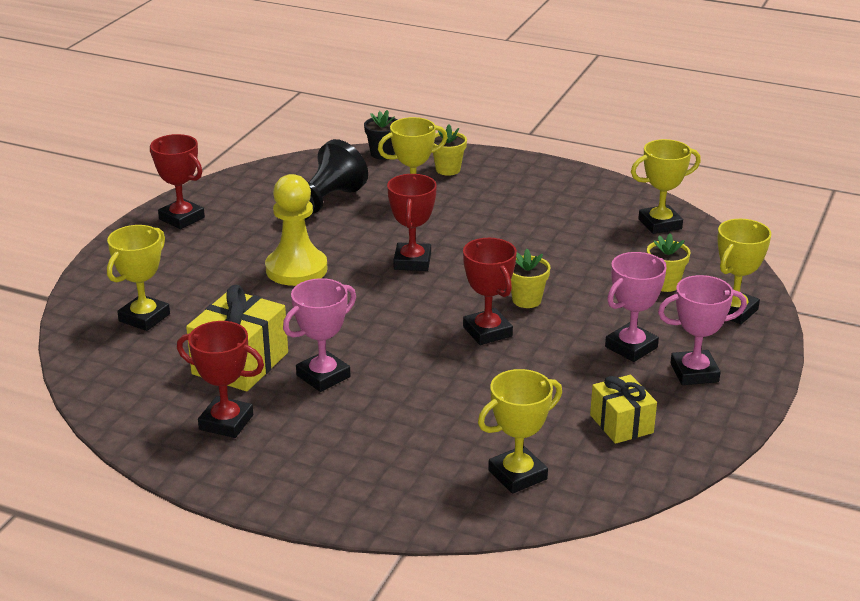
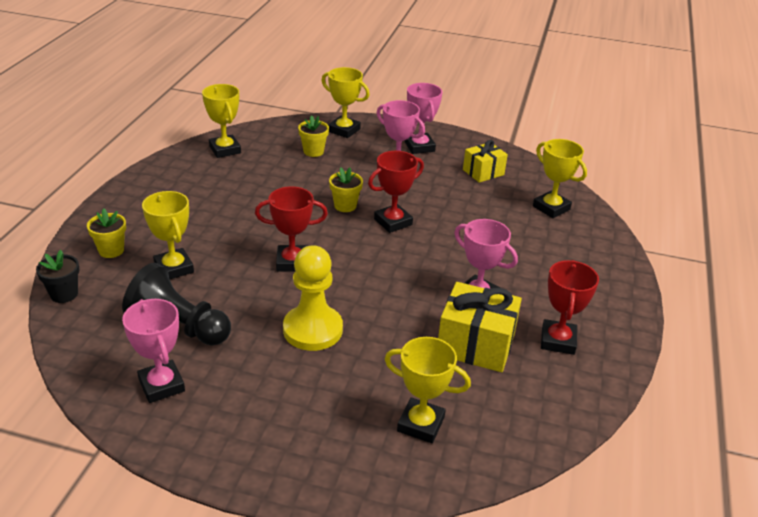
camera: 100 degrees left, 5 degrees up
red trophy [150,134,205,229] -> none
none -> pink trophy [122,299,185,403]

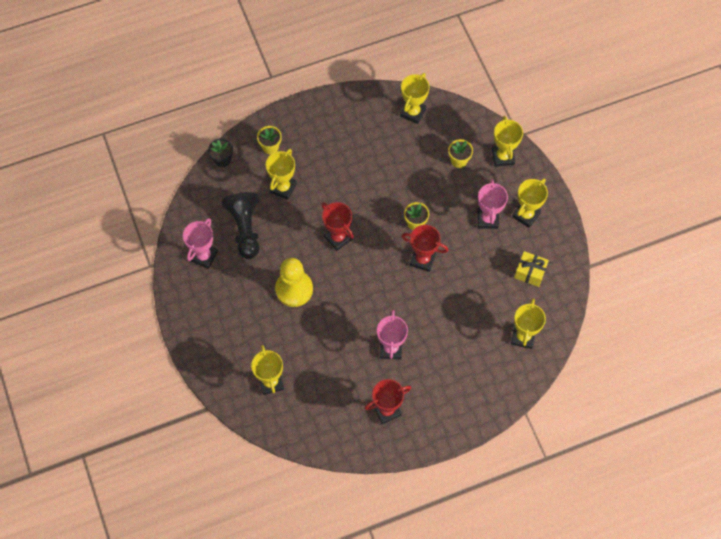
camera: 55 degrees right, 30 degrees up
pink trophy [405,83,442,154] -> yellow trophy [512,178,548,228]
yellow gift [438,282,522,372] -> none

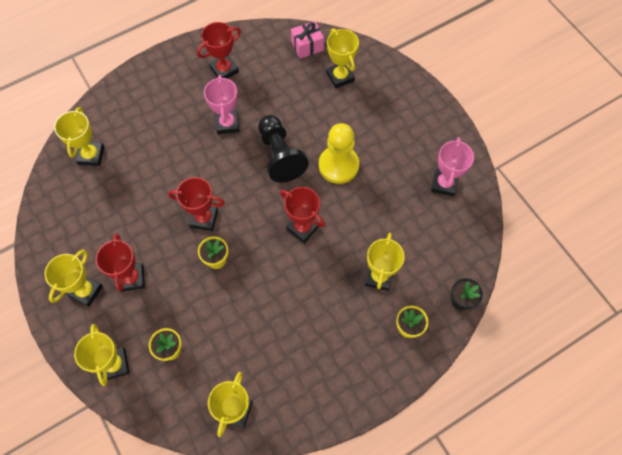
camera: 170 degrees right, 0 degrees up
black pawn [222,192,260,259] -> black pawn moved to [258,115,309,183]
pink trophy [478,179,508,229] -> red trophy [96,234,145,292]
yellow gift [514,251,549,287] -> none
none -> pink gift [291,21,324,59]

